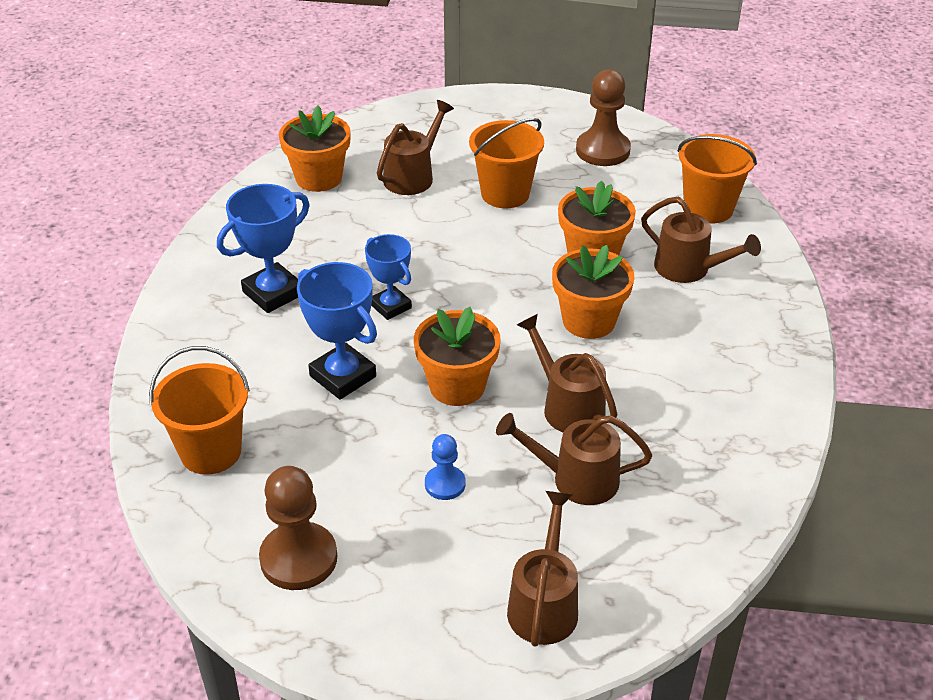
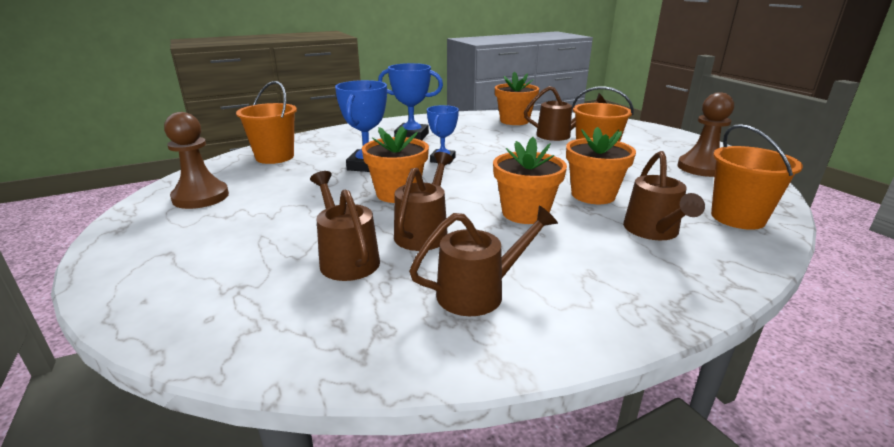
camera: 55 degrees right, 15 degrees down
blue pawn [425,434,466,500] -> none
brown watering can [507,491,578,647] -> brown watering can moved to [409,205,558,316]

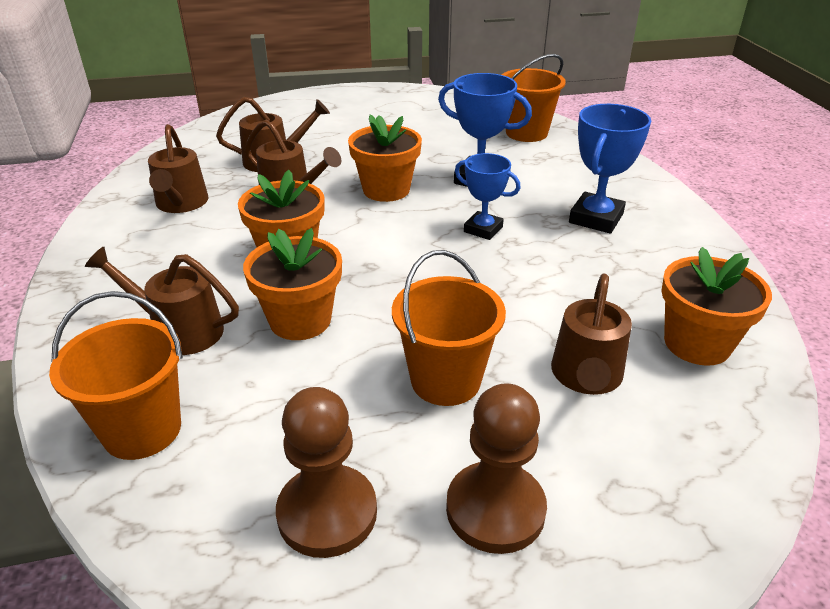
camera: 105 degrees right, 10 degrees up
brown pawn [164,112,229,209] -> brown pawn moved to [446,383,547,554]

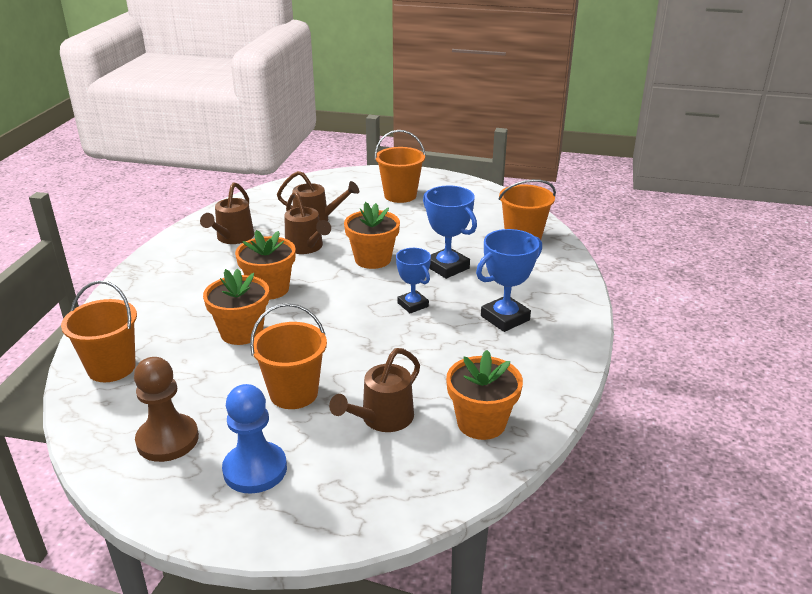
camera: 25 degrees right, 5 degrees down
brown watering can [85,247,239,355] -> none
brown pawn [446,383,547,554] -> blue pawn [222,384,287,494]
none -> orange bucket [375,130,426,203]

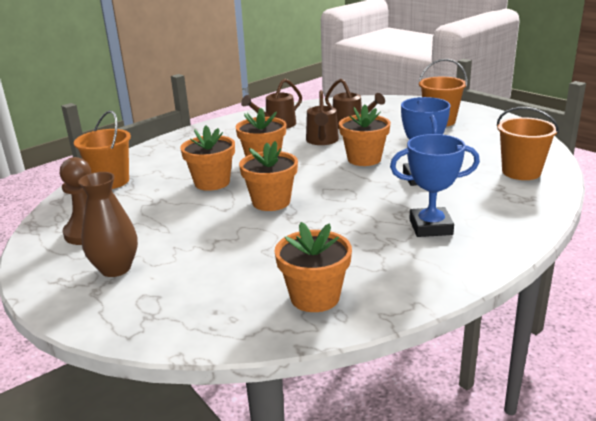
camera: 35 degrees right, 5 degrees down
blue pawn [222,384,287,494] -> brown vase [78,172,138,277]
orange bucket [250,303,327,409] -> none
brown watering can [329,348,420,432] -> none
blue trophy [396,248,431,313] -> none
none -> orange flower pot [239,141,298,211]

